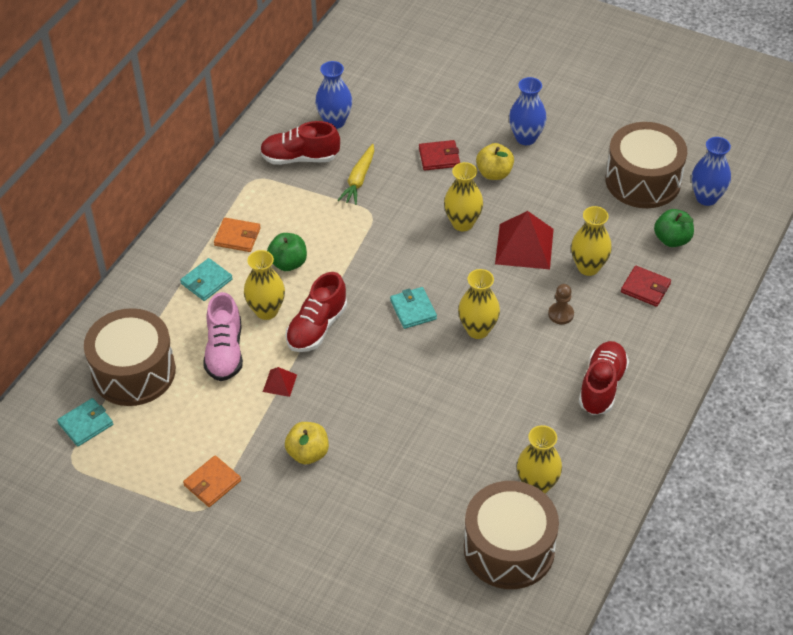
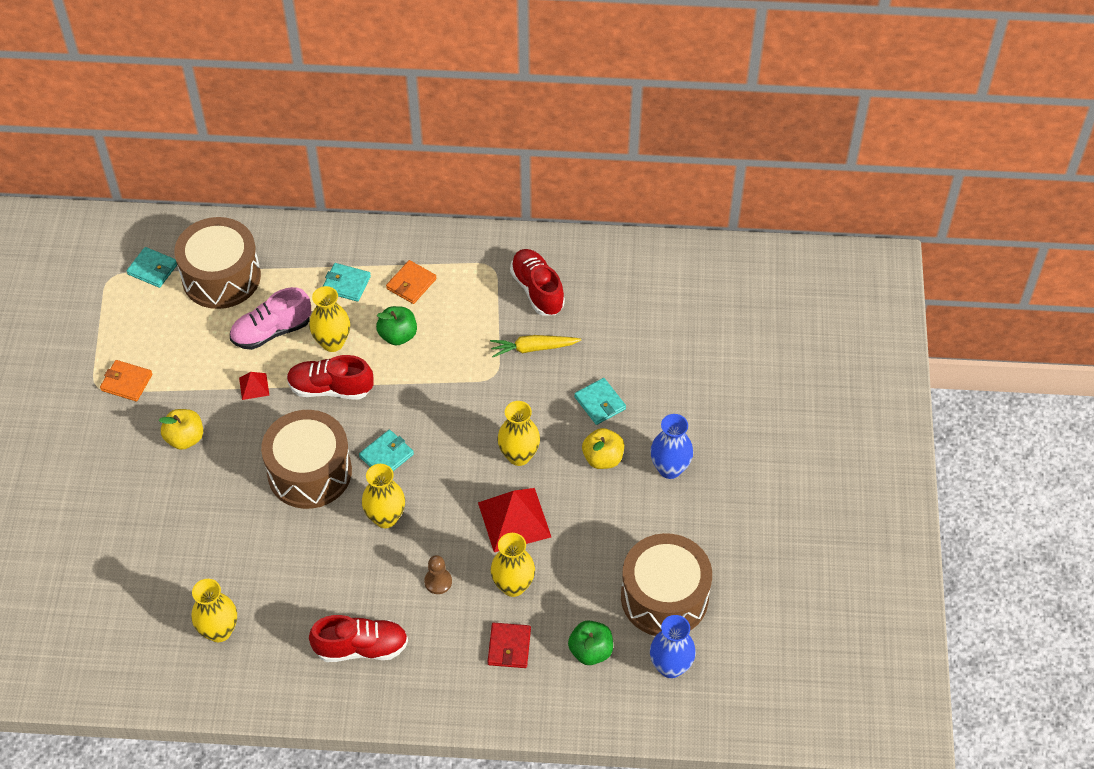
camera: 65 degrees right, 5 degrees up
orange wallet [214,218,261,252] -> orange wallet turned 45 degrees clockwise [386,260,437,304]
blue vase [315,61,352,129] -> none
red wallet [419,140,460,171] -> turquoise wallet [574,378,626,425]
brown drum [464,481,559,589] -> brown drum moved to [261,410,352,509]

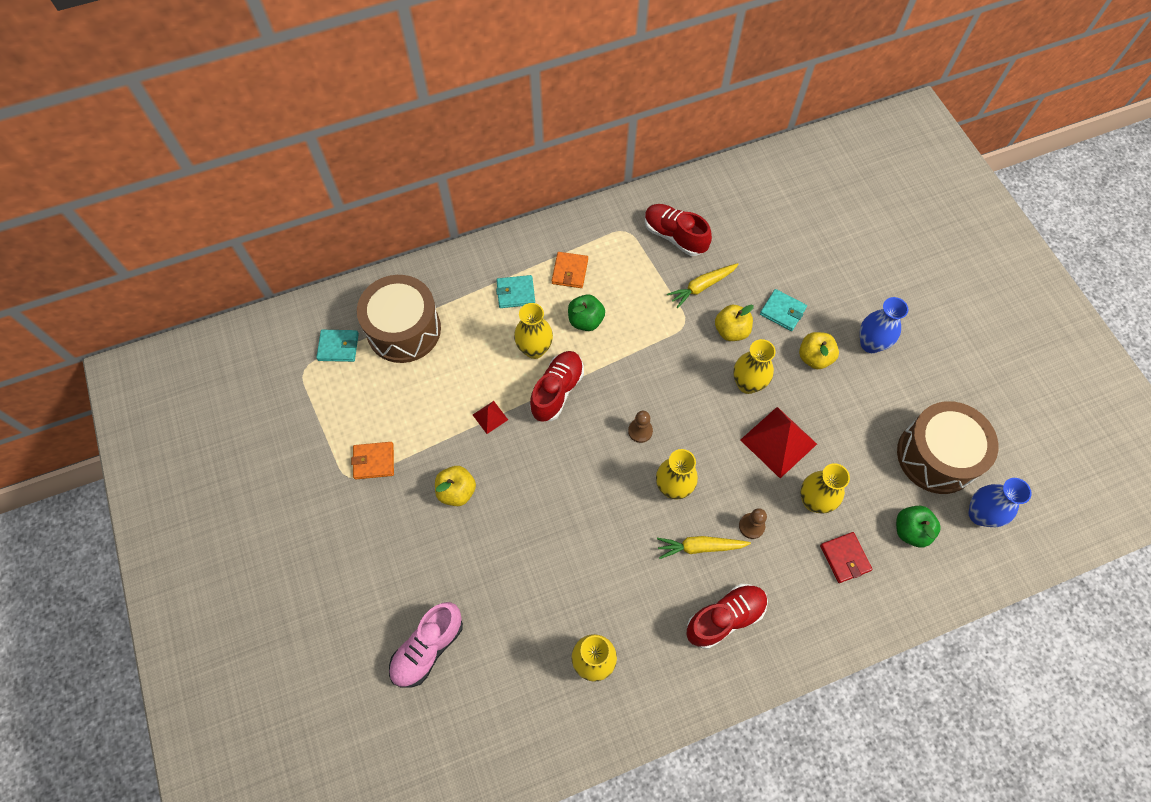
camera: 25 degrees left, 10 degrees up
pink shoe [230,287,311,350] -> pink shoe moved to [389,602,463,688]
brown drum [261,410,352,509] -> none
red shoe [287,355,374,400] -> red shoe turned 135 degrees clockwise [530,351,584,422]
turquoise wallet [359,430,414,471] -> brown pawn [628,411,653,443]
none -> yellow carrot [657,536,751,559]
none -> yellow apple [715,305,754,341]

